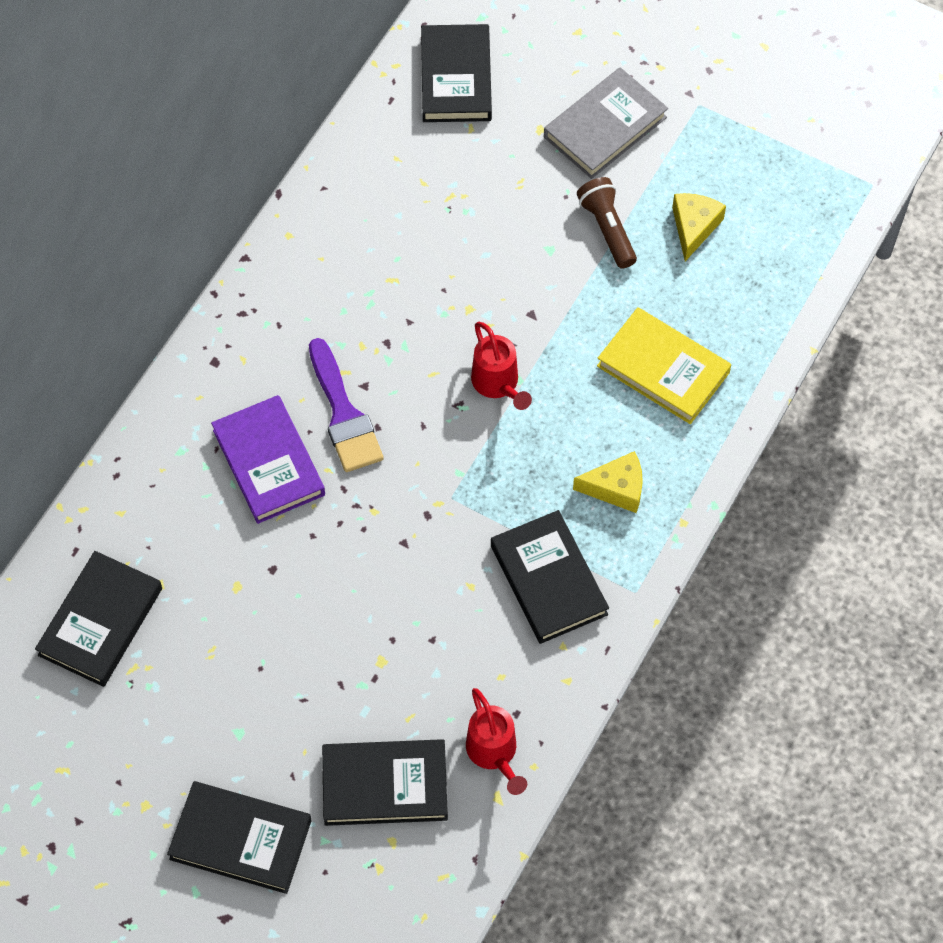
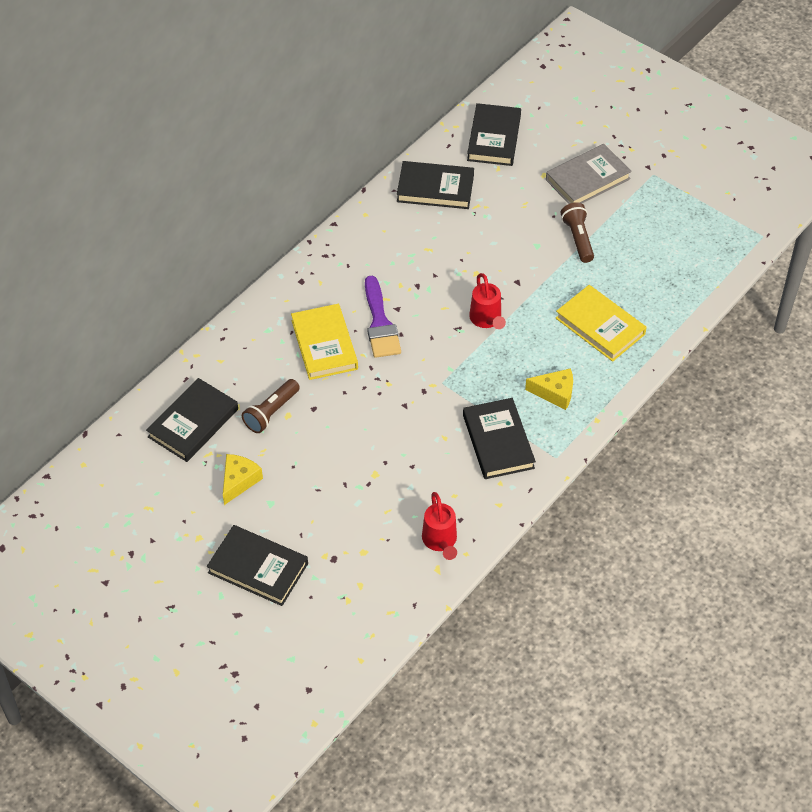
camera: 10 degrees right, 10 degrees down
purple book [211,395,325,524] -> yellow book [291,304,358,380]
black book [322,739,448,826] -> black book moved to [397,161,474,209]
yellow cheese [672,193,726,261] -> yellow cheese moved to [223,454,263,505]
none -> brown flashlight [242,379,300,433]

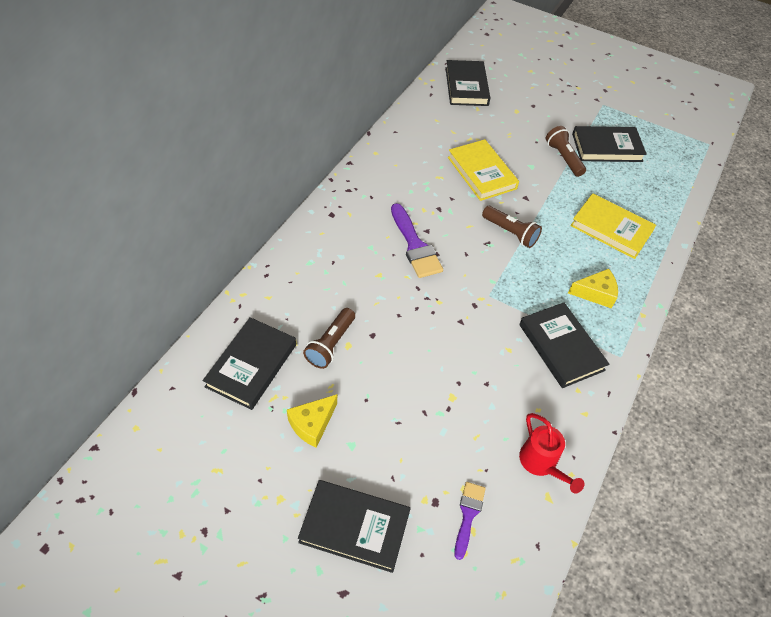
camera: 15 degrees left, 0 degrees up
yellow cheese [223,454,263,505] -> yellow cheese turned 150 degrees counterclockwise [287,394,337,448]
yellow book [291,304,358,380] -> yellow book moved to [448,139,519,201]
black book [397,161,474,209] -> black book moved to [572,126,647,162]
red watering can [469,273,506,329] -> brown flashlight [482,206,542,248]
grey book [546,144,632,204] -> none
none -> purple brush [454,482,486,560]

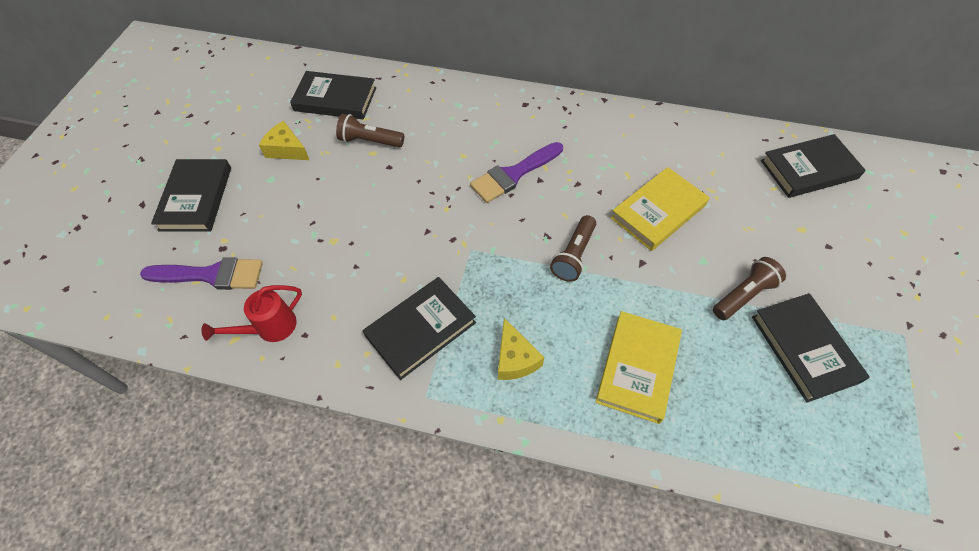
camera: 80 degrees right, 5 degrees up
purple brush [454,482,486,560] -> purple brush [140,257,263,290], size x1.64

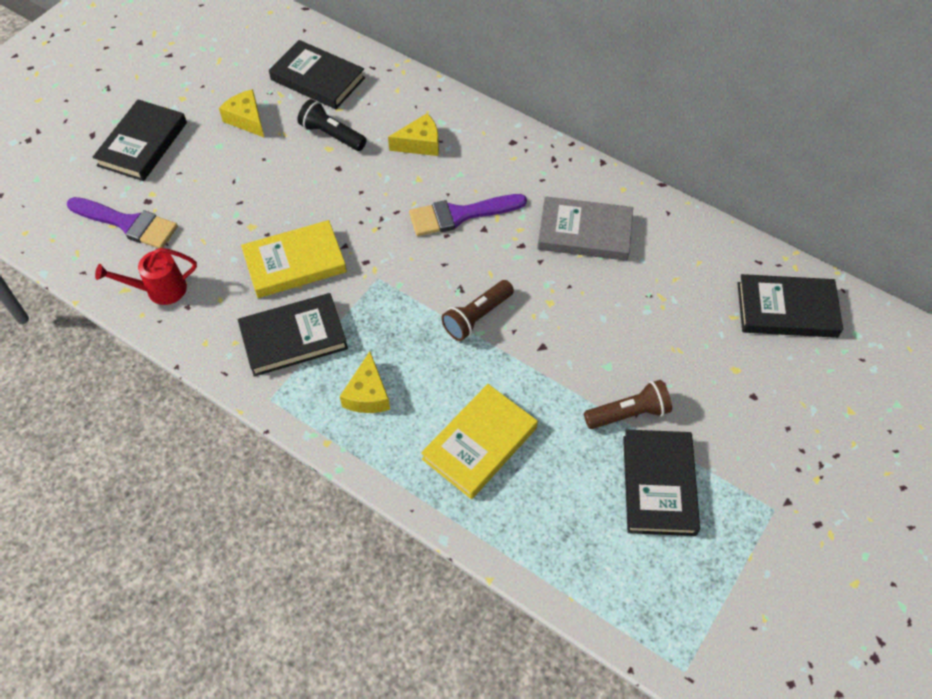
camera: 20 degrees right, 0 degrees up
brown flashlight [336,114,404,147] -> black flashlight [298,99,367,151]
yellow book [611,167,710,251] -> yellow book moved to [241,220,347,298]
none -> yellow cheese [388,113,439,156]
none -> grey book [537,196,633,261]

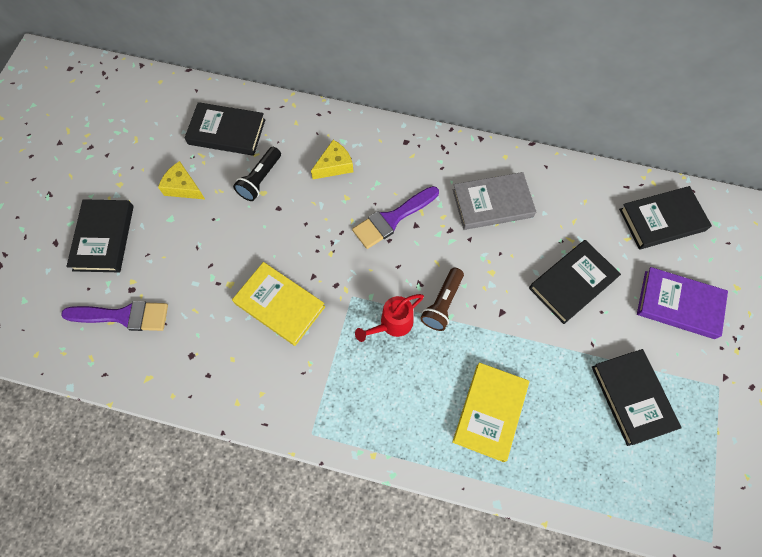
camera: 20 degrees left, 10 degrees up
red watering can [95,248,197,305] -> red watering can moved to [355,294,424,342]
black book [238,293,348,377] -> black book moved to [529,240,621,324]
yellow book [241,220,347,298] -> yellow book turned 75 degrees clockwise [232,262,325,346]
black flashlight [298,99,367,151] -> black flashlight turned 75 degrees counterclockwise [233,147,281,201]
yellow cheese [340,352,390,413] -> none
brown flashlight [584,380,672,429] -> none
none -> purple book [637,267,728,339]

